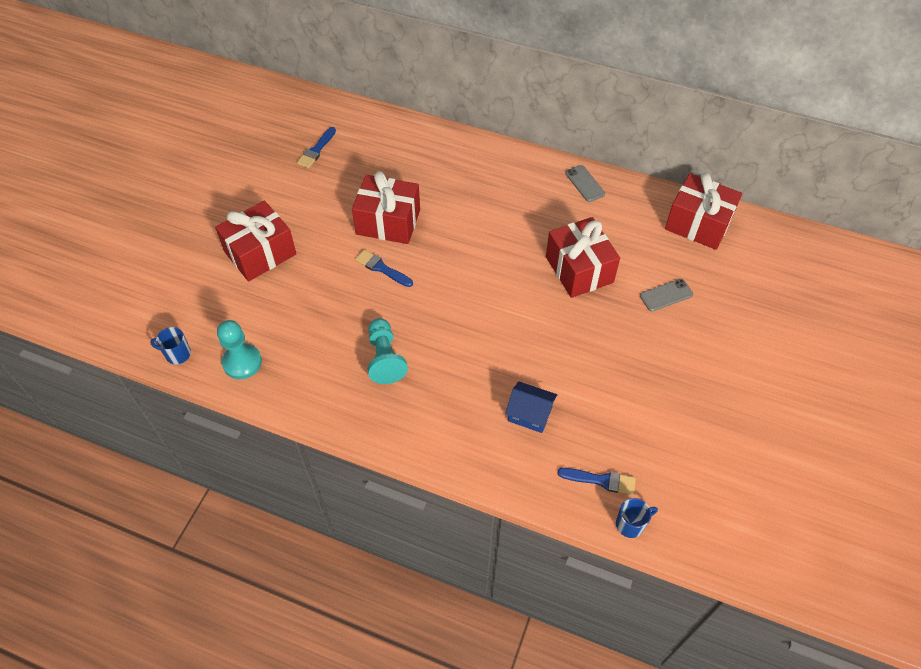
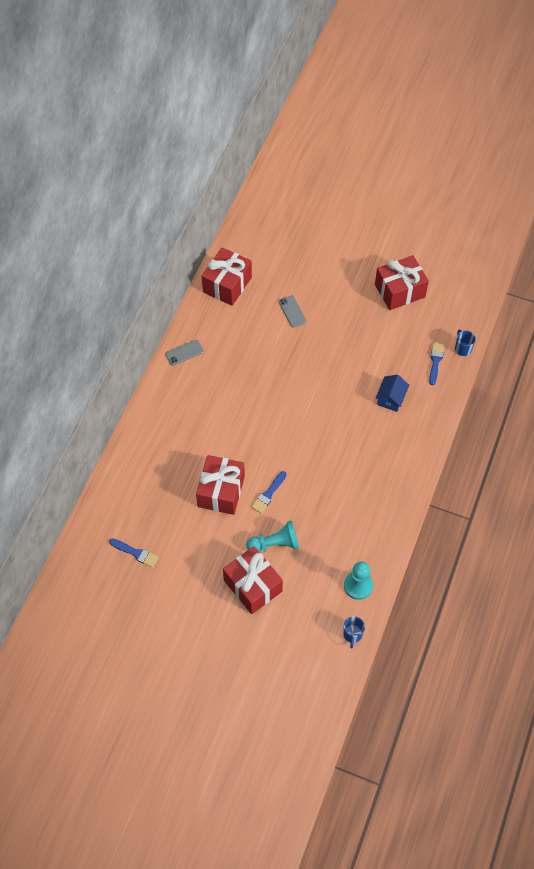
camera: 90 degrees left, 5 degrees up
turquoise pawn [368,318,408,384] -> turquoise pawn moved to [246,520,299,552]
red gift [546,217,620,298] -> red gift moved to [375,255,429,310]

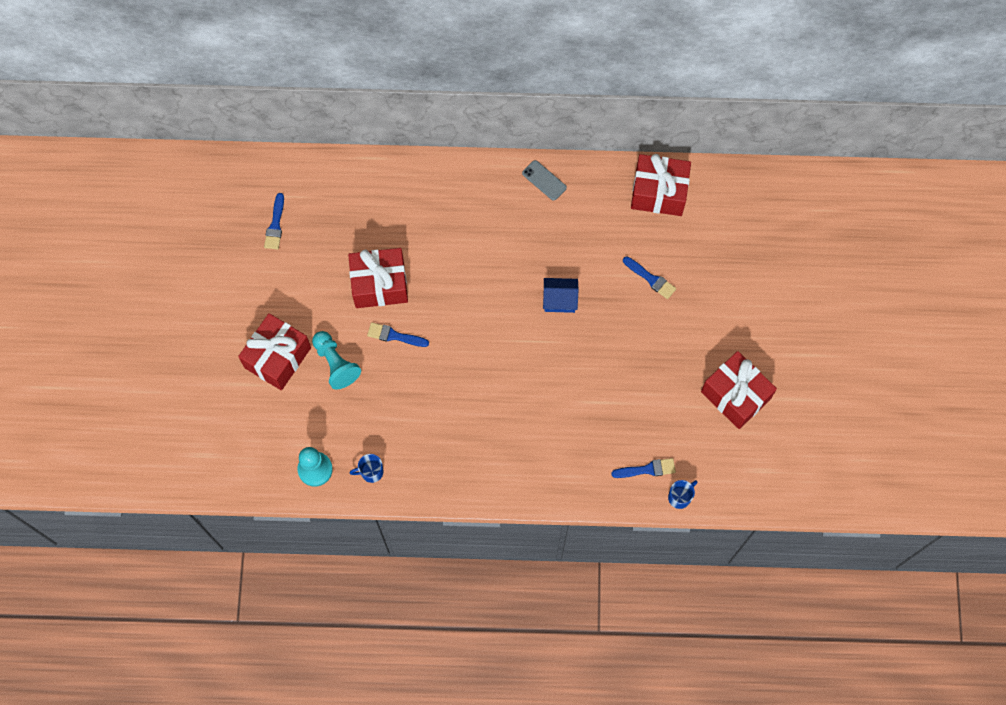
camera: 70 degrees right, 10 degrees up
grey phone [279,295,306,328] -> blue brush [623,257,676,299]
blue mug [343,616,365,648] -> blue mug moved to [350,454,384,483]
blue house [376,375,409,412] -> blue house moved to [543,278,578,313]

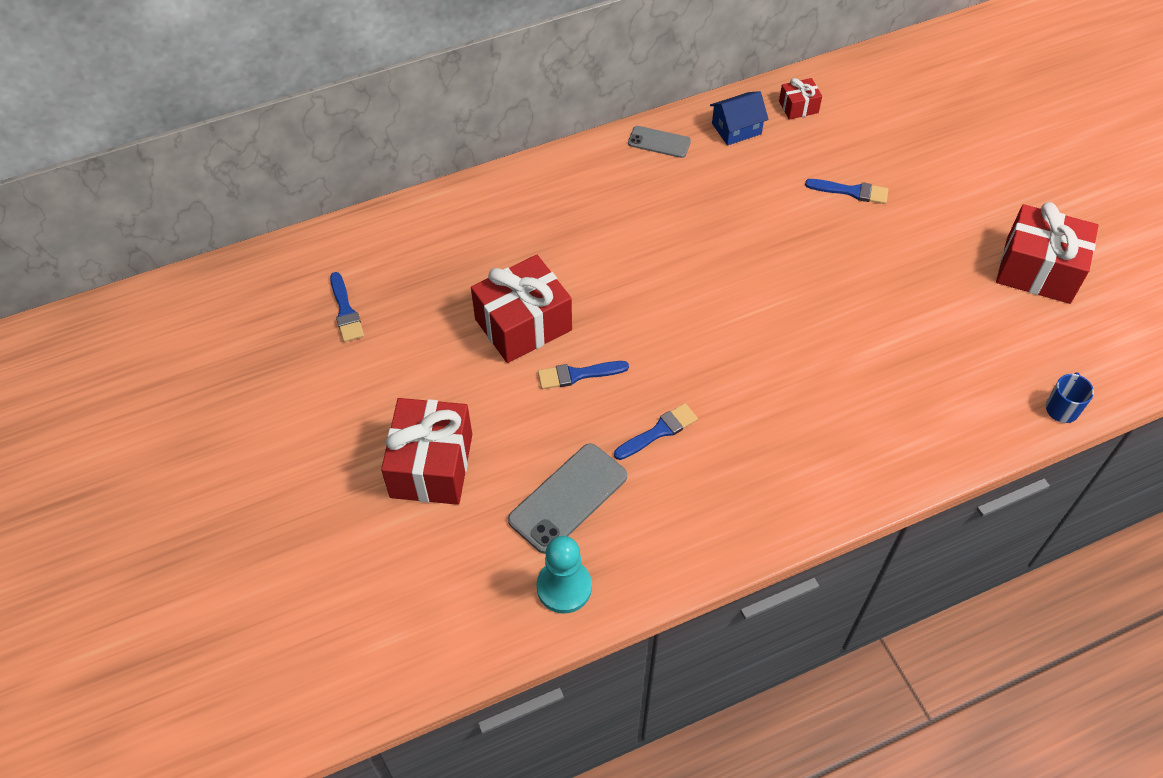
camera: 25 degrees left, 15 degrees down
turquoise pawn [312,331,361,389] -> none
blue mug [350,454,384,483] -> none
blue house [543,278,578,313] -> blue house moved to [710,91,769,145]
blue brush [611,458,676,478] -> blue brush moved to [614,403,698,460]
red gift [631,154,691,216] -> red gift [779,78,822,120], size x0.48
none -> grey phone [508,443,627,554]

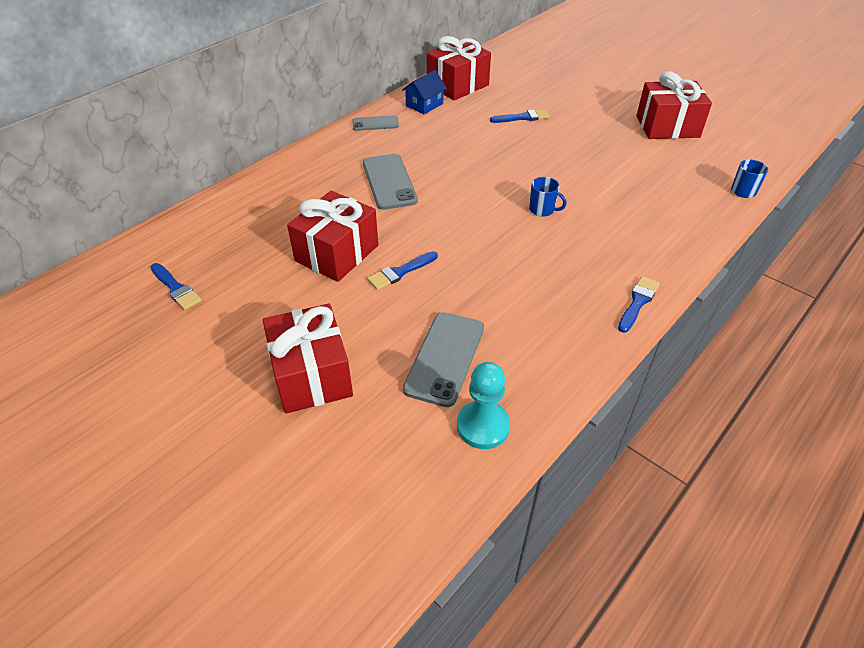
camera: 25 degrees left, 10 degrees down
blue brush [614,403,698,460] -> blue brush moved to [618,276,660,333]
red gift [779,78,822,120] -> red gift [427,36,491,100], size x2.07
none -> grey phone [363,154,418,210]
none -> blue mug [529,177,567,217]

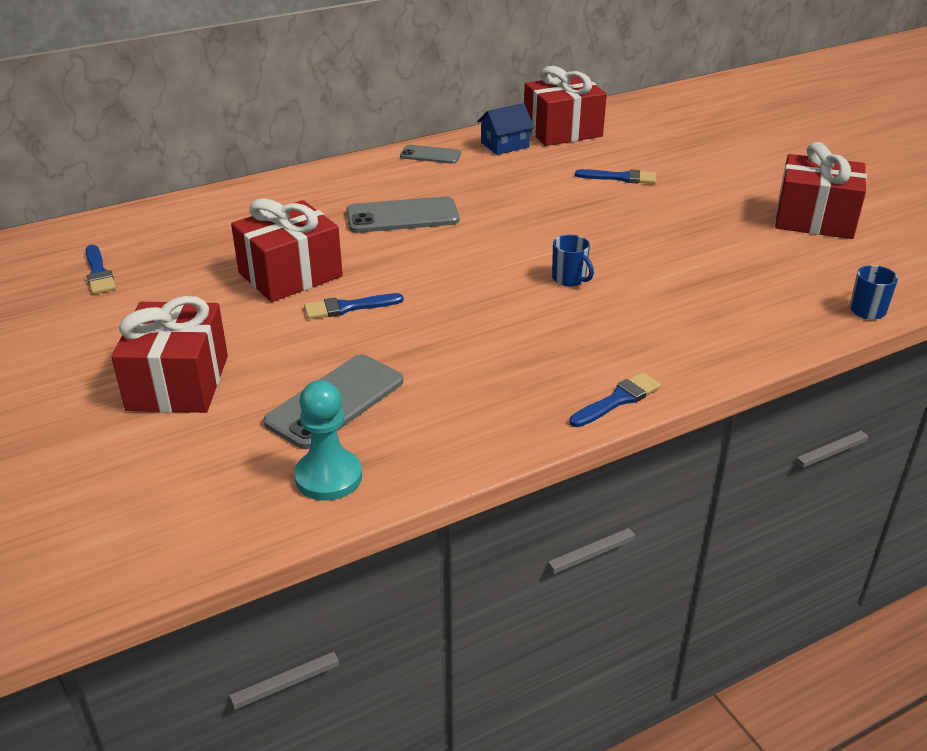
camera: 20 degrees right, 10 degrees down
grey phone [363,154,418,210] -> grey phone turned 75 degrees clockwise [346,196,460,233]

